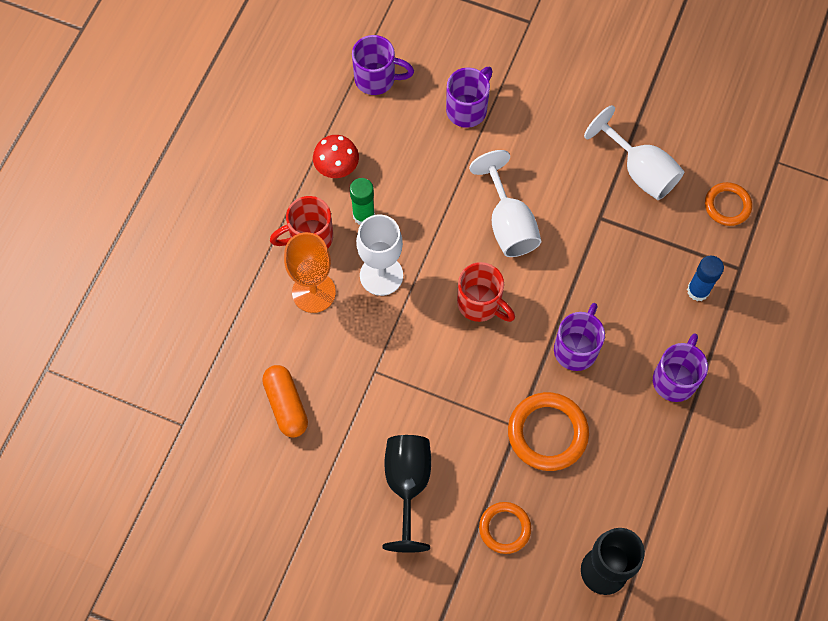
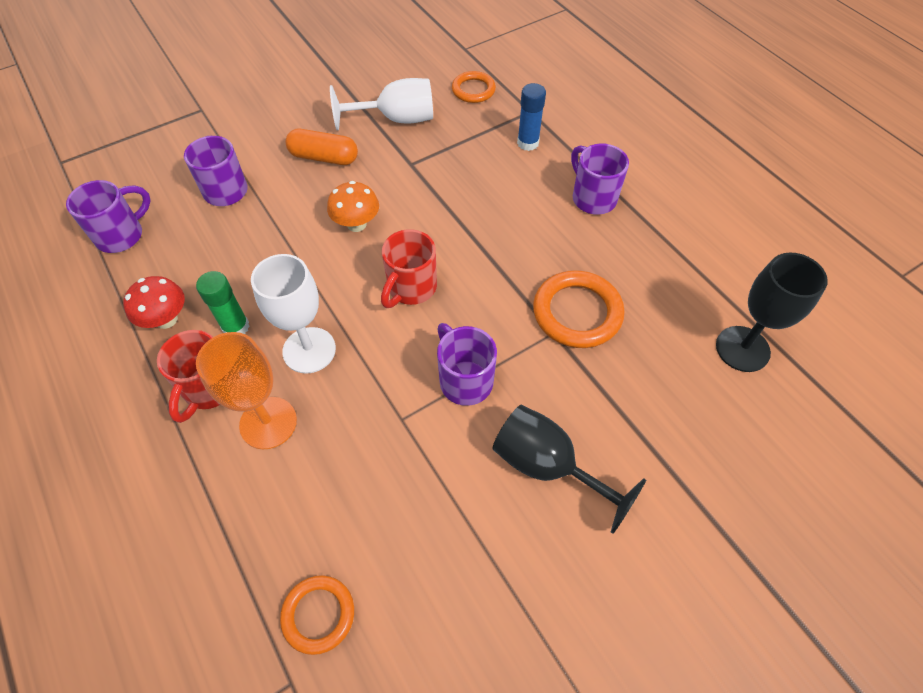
camera: 55 degrees left, 10 degrees down
orange capsule [262,365,308,437] -> orange capsule moved to [286,129,358,165]
red mug [457,262,515,322] -> red mug turned 135 degrees clockwise [381,229,437,308]
white goblet [469,150,541,257] -> orange mushroom [327,181,379,232]
orange ring [479,502,531,554] -> orange ring moved to [280,575,354,655]
purple mug [554,303,605,371] -> purple mug moved to [437,323,497,406]

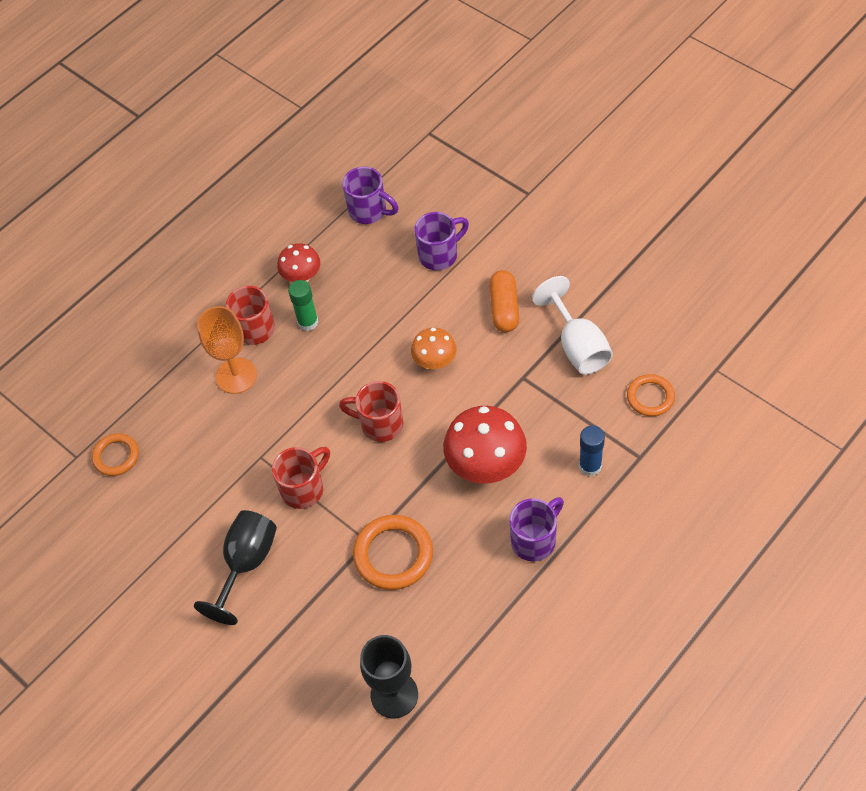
camera: 80 degrees right, 0 degrees up
white goblet [251,254,336,374] -> none
purple mug [437,323,497,406] -> red mug [272,447,330,509]
none -> red mushroom [443,406,527,484]

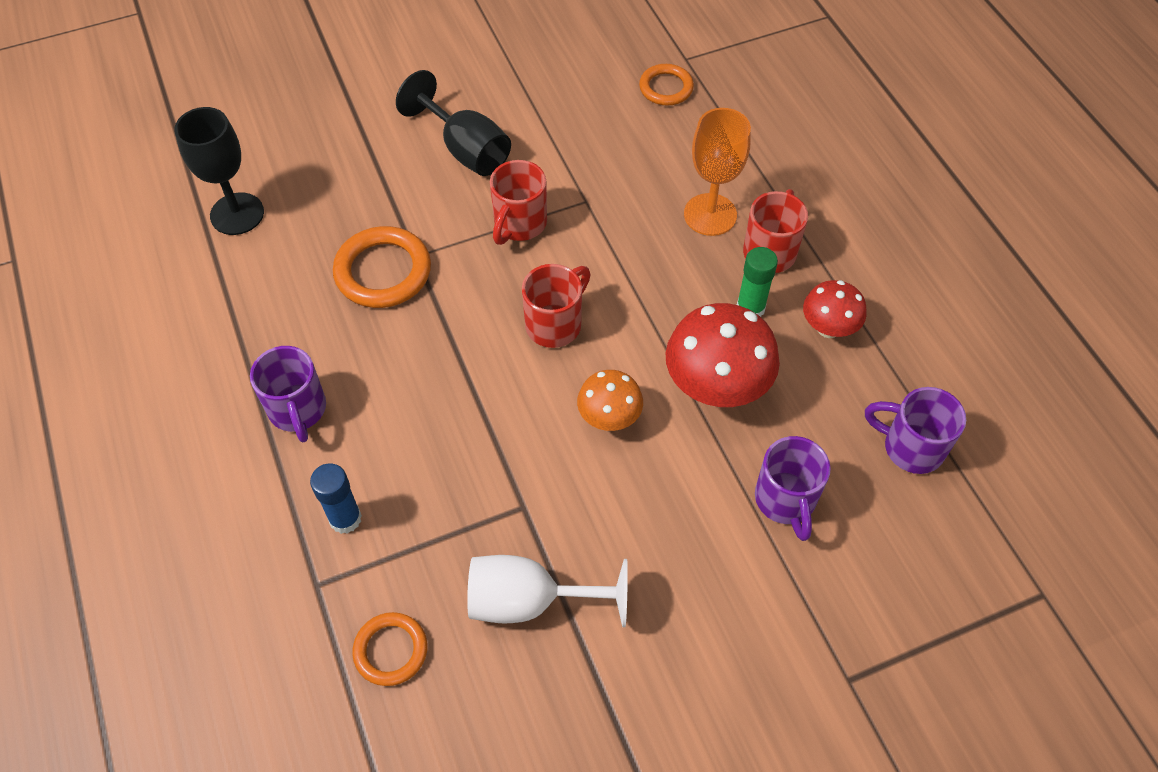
camera: 110 degrees right, 0 degrees up
red mug [272,447,330,509] -> red mug turned 45 degrees clockwise [490,160,547,245]
purple mug [342,167,399,224] -> purple mug turned 60 degrees clockwise [865,387,966,474]
red mushroom [443,406,527,484] -> red mushroom moved to [666,303,780,407]
orange capsule [489,270,519,332] -> none

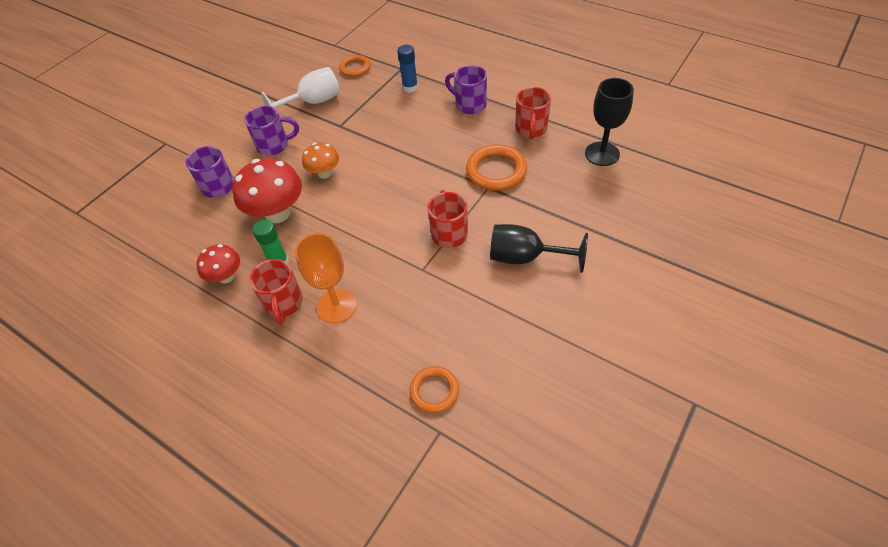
camera: 150 degrees right, 5 degrees down
red mug [522,264,591,348] -> red mug moved to [515,87,551,139]
purple mug [865,387,966,474] -> purple mug moved to [244,106,299,156]

